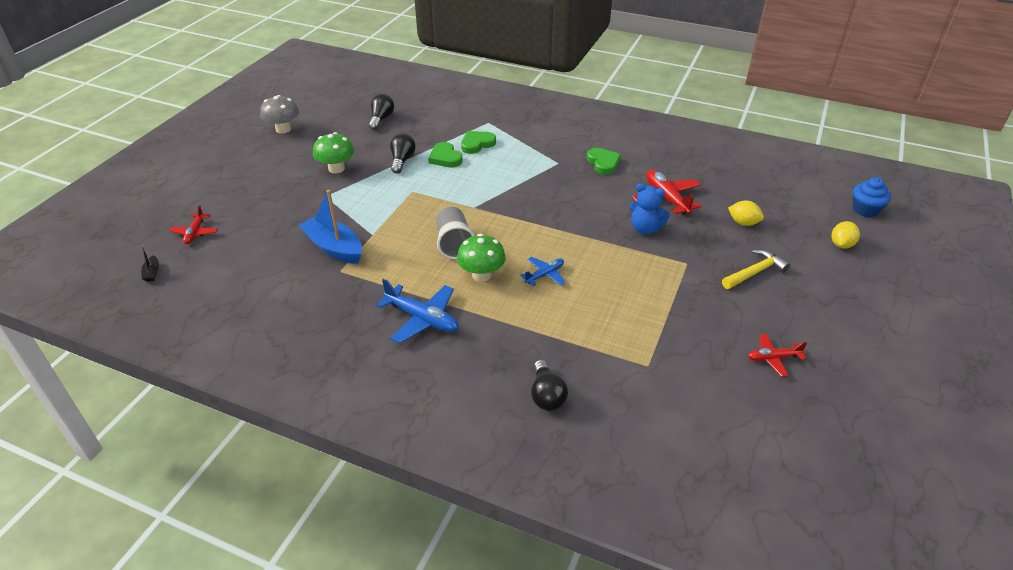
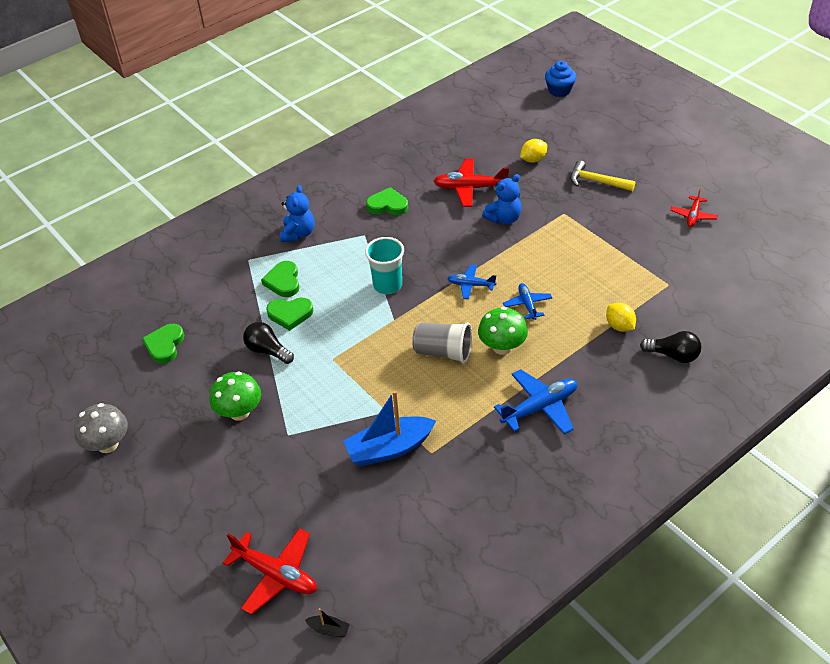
camera: 60 degrees left, 5 degrees up
red plane [169,205,218,244] -> red plane [223,528,317,615], size x1.67
black light bulb [369,94,394,130] -> green heart [142,324,184,364]
yellow hammer [722,249,790,289] -> yellow hammer turned 60 degrees counterclockwise [570,160,635,191]
yellow lemon [832,221,860,249] -> yellow lemon moved to [606,303,636,332]
none -> blue teddy bear [280,185,315,242]
none -> turquoise cup [365,237,404,294]
none -> blue plane [447,264,496,299]

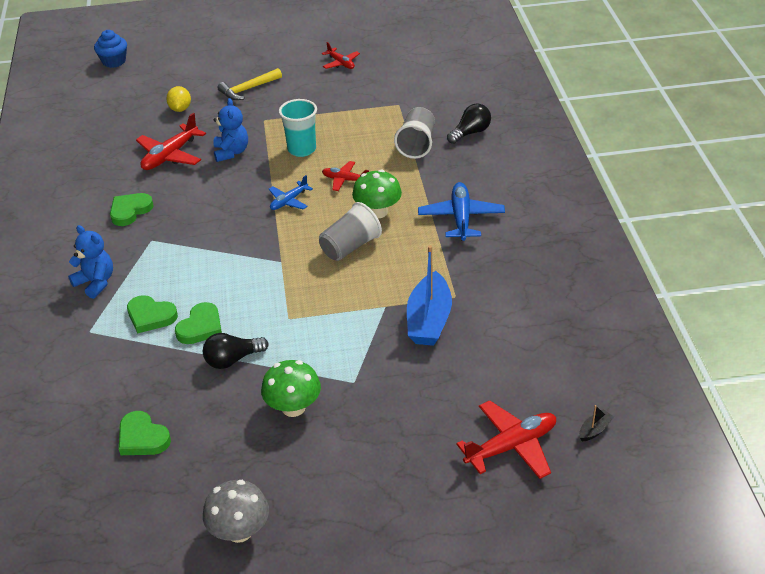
camera: 60 degrees left, 5 degrees down
turquoise cup [365,237,404,294] -> turquoise cup moved to [279,99,317,157]
blue plane [503,283,552,320] -> red plane [322,161,369,191]
yellow lemon [606,303,636,332] -> grey cup [394,107,435,159]

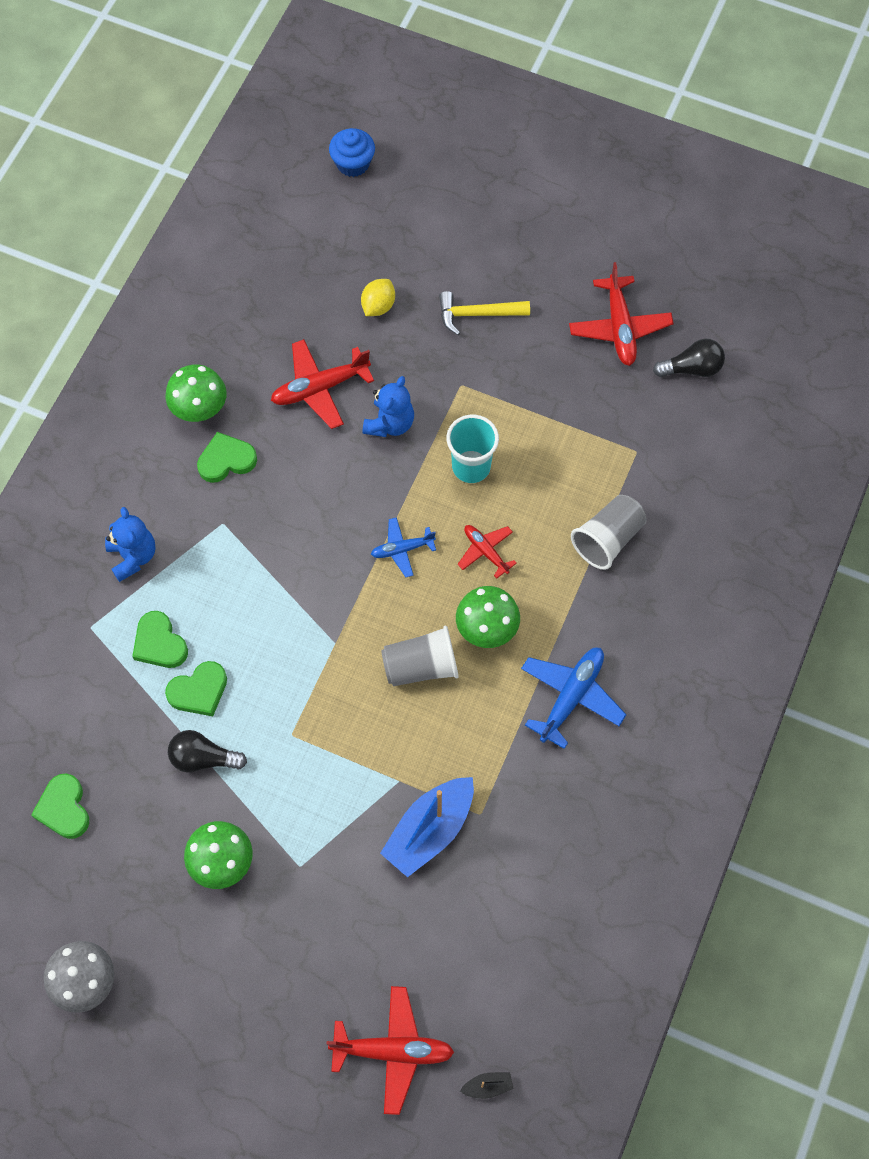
camera: 30 degrees right, 25 degrees up
red plane [322,42,360,69] -> red plane [569,262,674,366], size x1.67
black light bulb [447,104,491,144] -> black light bulb moved to [653,339,725,377]
none -> green mushroom [165,364,227,422]

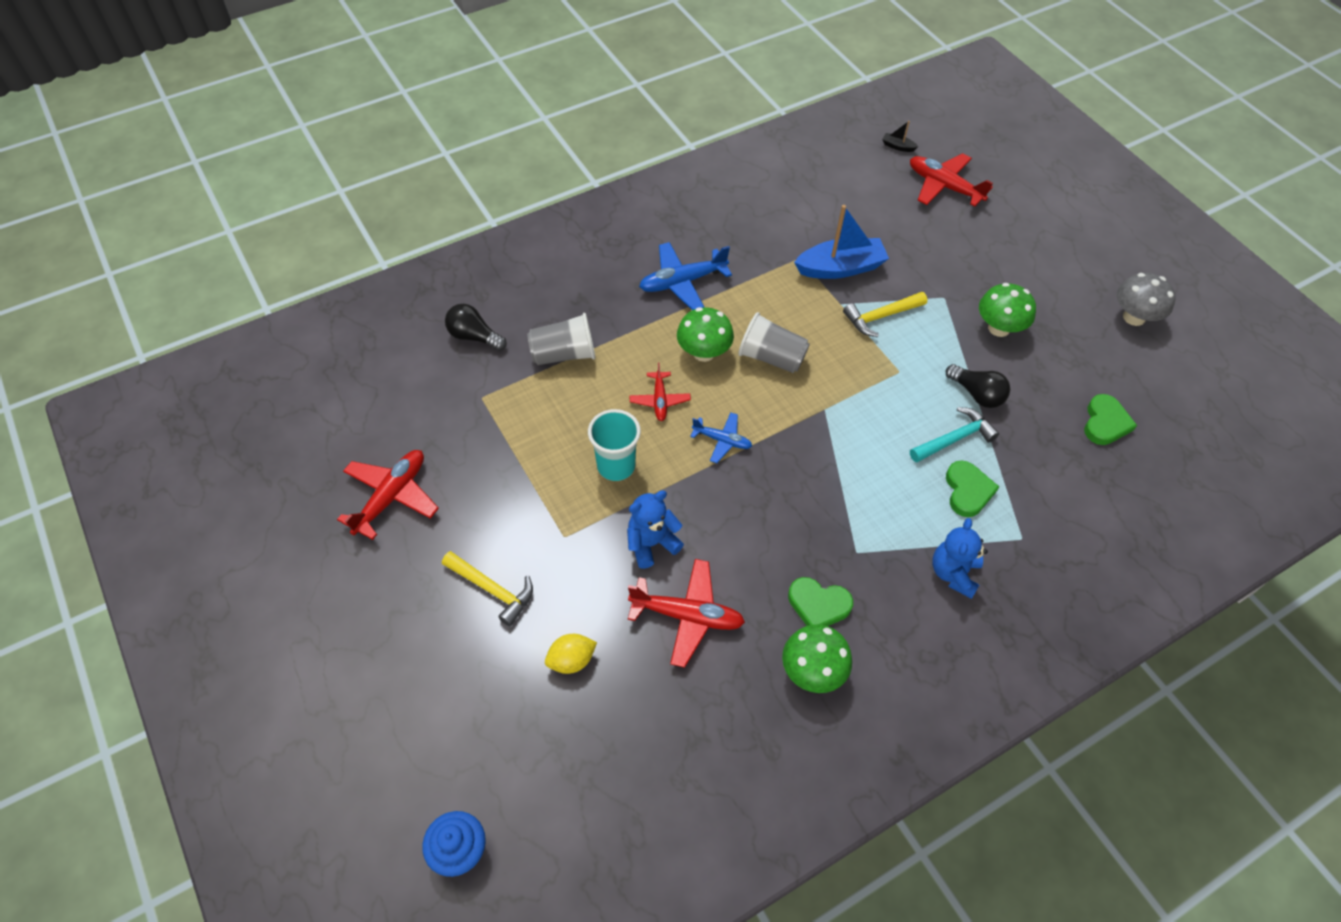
camera: 145 degrees left, 10 degrees down
green heart [165,661,227,716] -> turquoise hammer [910,407,999,463]
black light bulb [653,339,725,377] -> black light bulb moved to [445,304,507,351]
none -> yellow hammer [843,292,927,337]

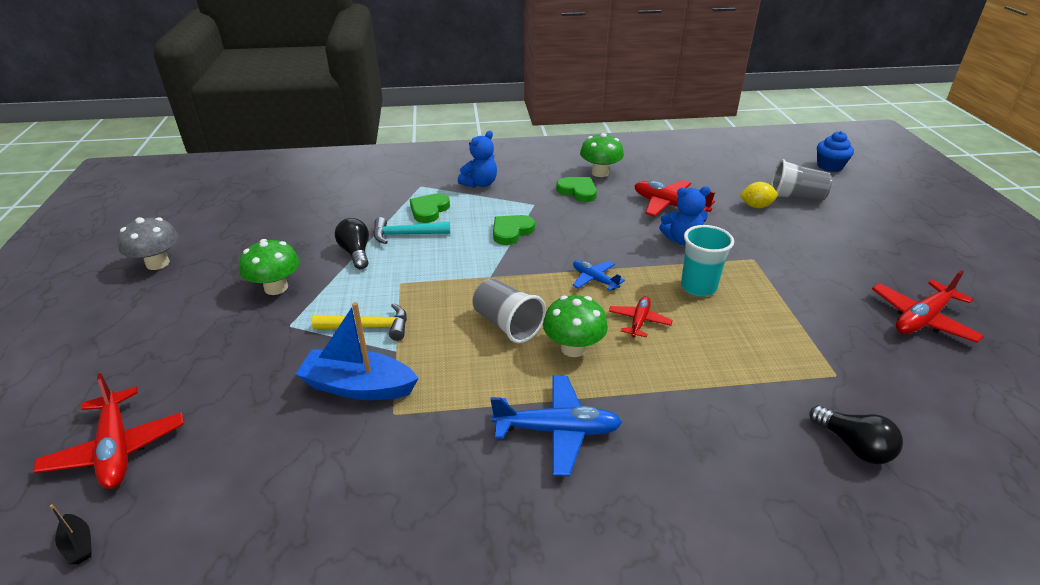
camera: 155 degrees left, 20 degrees down
yellow hammer [442,551,533,626] -> none
grey cup [527,313,595,365] -> grey cup moved to [771,159,832,202]
green heart [1084,394,1137,445] -> green heart moved to [493,215,535,245]

